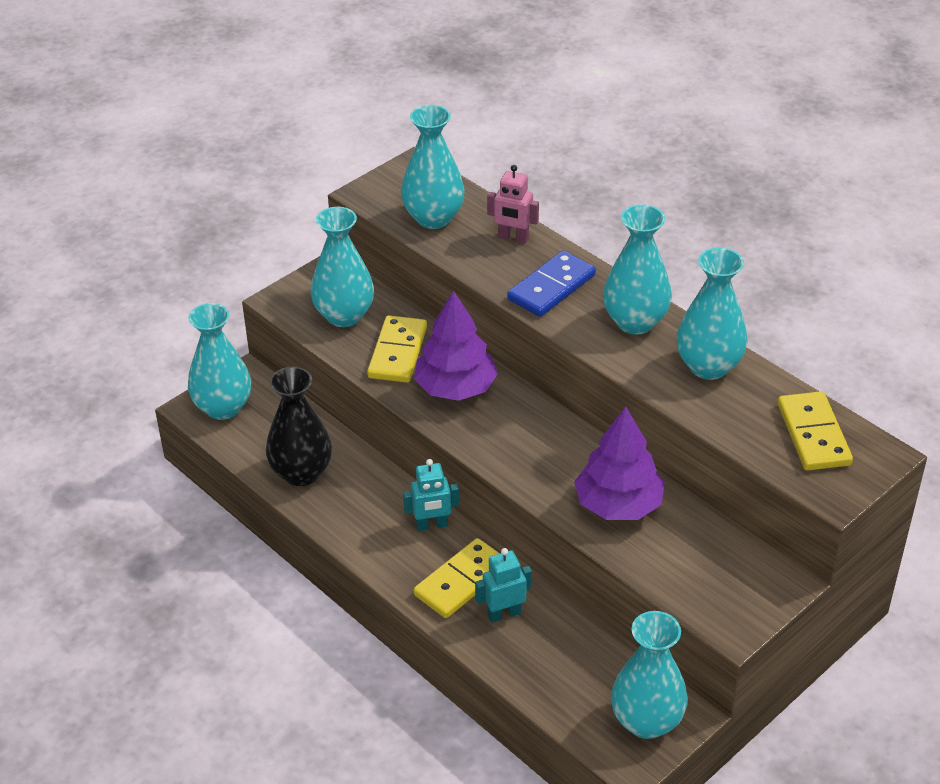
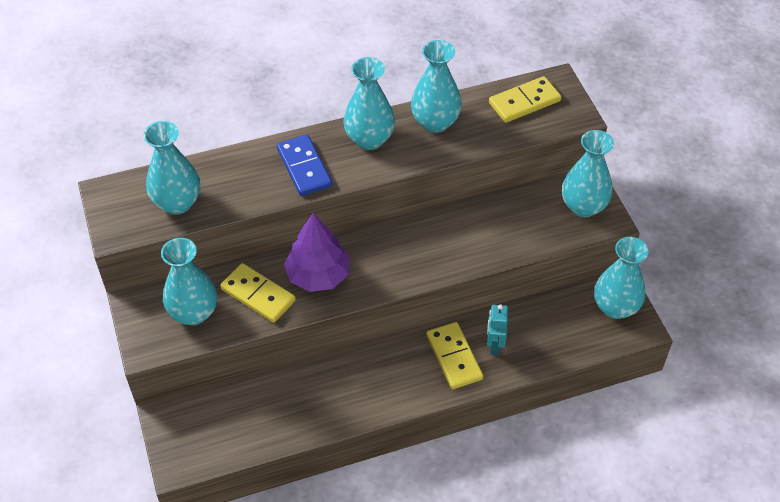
camera: 65 degrees left, 10 degrees up
turquoise vase [188,303,251,420] -> turquoise vase moved to [562,130,614,217]
black vase [266,367,332,486] -> none
turquoise robot [403,459,459,531] -> none
pink robot [487,165,539,243] -> none
purple tree [574,406,665,520] -> none
yellow domino [778,391,853,471] -> yellow domino turned 45 degrees counterclockwise [489,76,561,123]

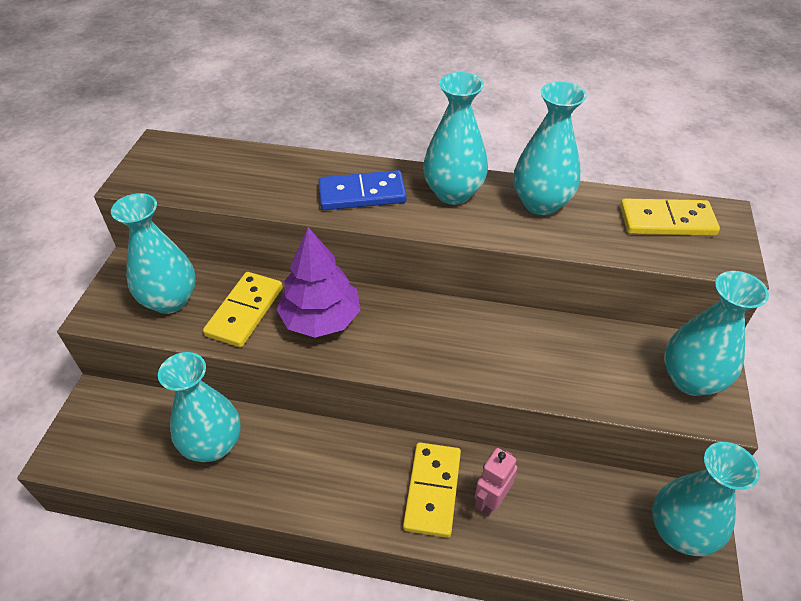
camera: 30 degrees right, 5 degrees down
turquoise vase [143,121,200,215] -> turquoise vase moved to [158,352,241,462]
yellow domino [220,263,296,323] -> yellow domino turned 45 degrees clockwise [203,272,283,347]
blue domino [277,135,332,196] -> blue domino turned 75 degrees clockwise [318,170,407,210]
turquoise robot [487,304,508,355] -> pink robot [475,448,517,516]

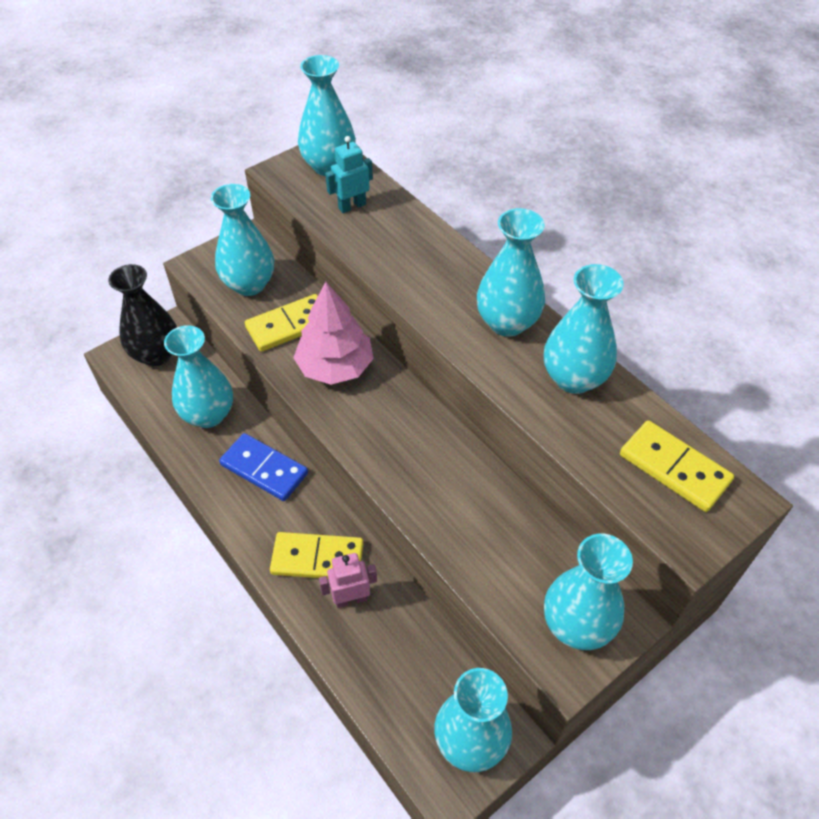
camera: 40 degrees right, 5 degrees up
purple tree [276,227,360,338] -> pink tree [293,282,374,385]
blue domino [318,170,407,210] -> blue domino moved to [219,433,308,501]
yellow domino [403,442,461,538] -> yellow domino turned 45 degrees clockwise [270,532,364,579]
none -> black vase [108,264,177,366]
none -> turquoise vase [298,55,356,176]
none -> turquoise robot [325,136,373,213]

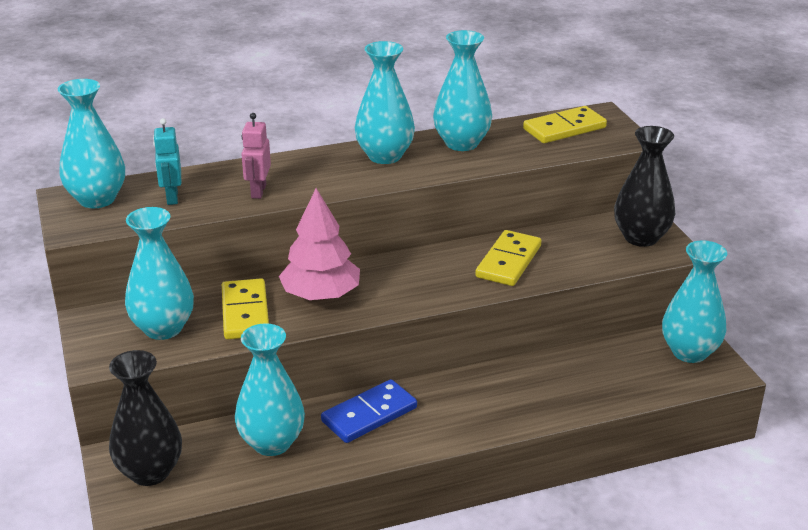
camera: 70 degrees left, 20 degrees down
yellow domino [270,532,364,579] -> yellow domino moved to [475,230,541,286]
pink robot [319,553,377,608] -> pink robot moved to [241,113,271,199]
turquoise vase [544,534,633,650] -> black vase [614,126,675,247]

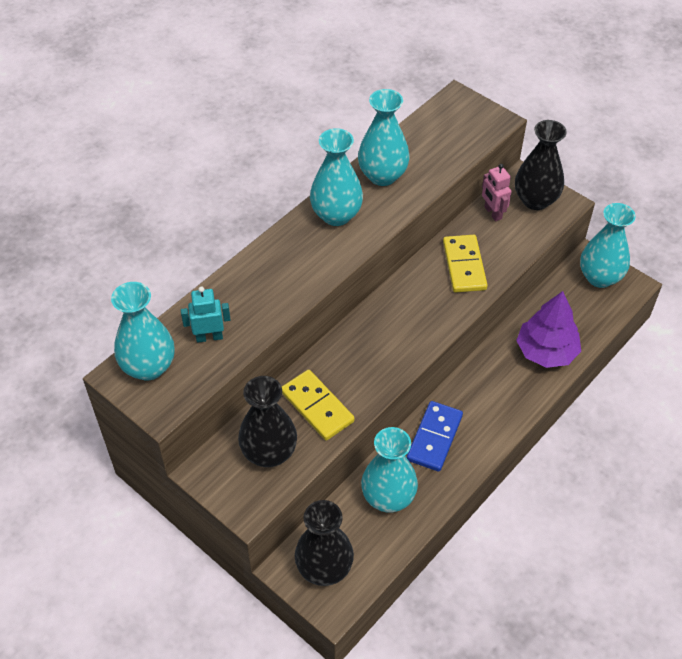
camera: 30 degrees left, 20 degrees up
turquoise vase [125,207,194,340] -> black vase [238,376,297,467]
turquoise robot [153,118,181,205] -> turquoise robot turned 120 degrees clockwise [181,286,231,343]
pink robot [241,113,271,199] -> pink robot moved to [482,164,512,221]
pink tree [279,188,360,300] -> none
yellow domino [523,106,607,143] -> none
none -> purple tree [516,291,581,368]

